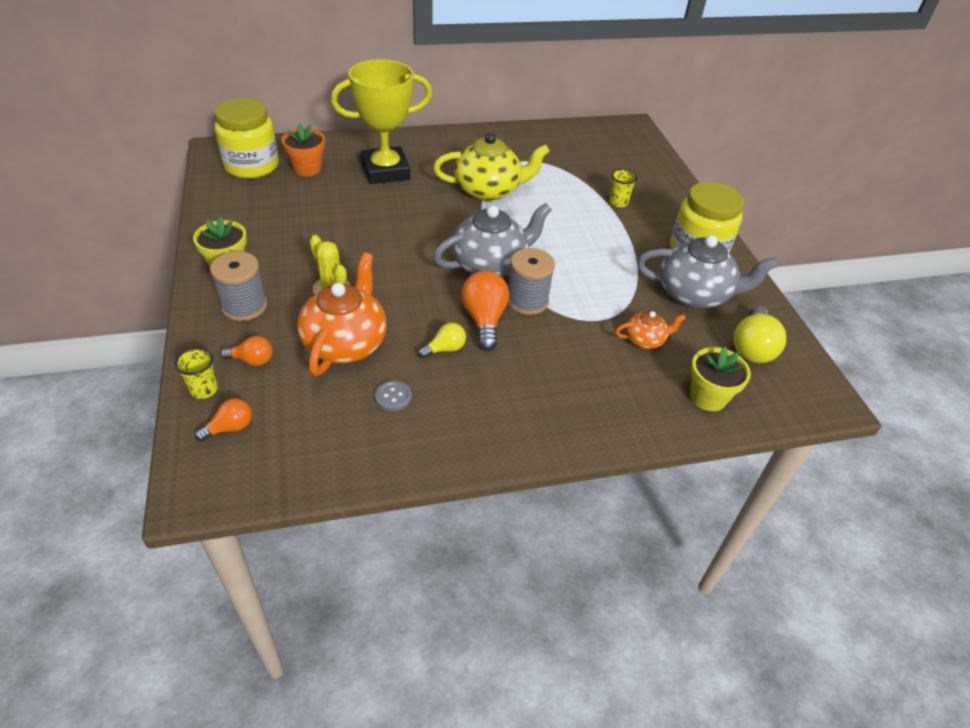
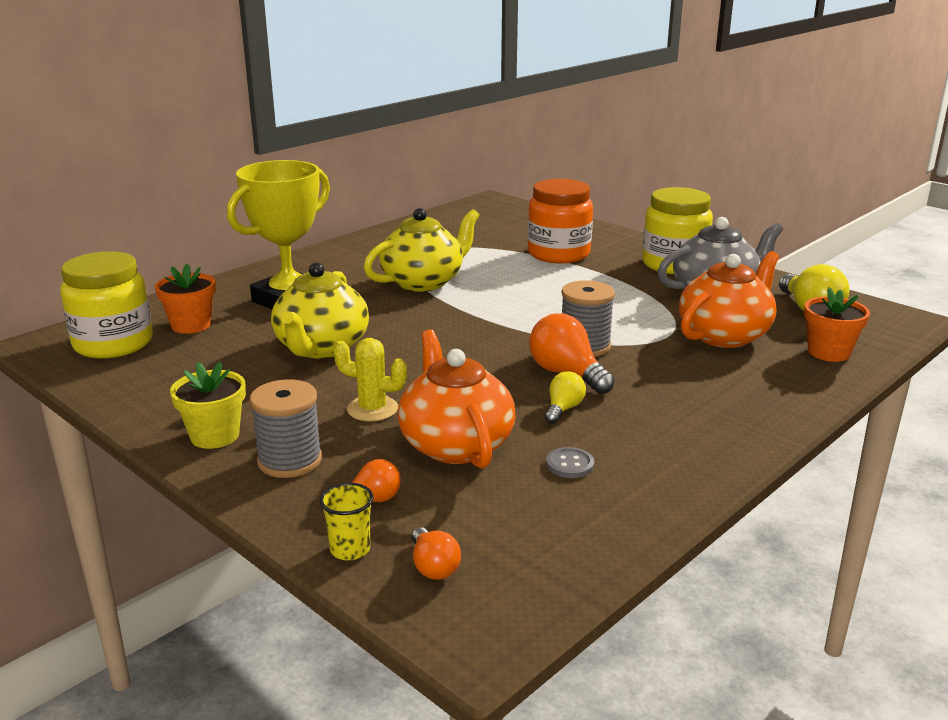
camera: 30 degrees left, 20 degrees down
orange light bulb [195,398,252,441] -> orange light bulb turned 135 degrees clockwise [412,527,461,580]
grey teapot [433,203,552,277] -> none
yellow cup [609,169,638,207] -> orange jar [528,179,593,263]
orange teapot [615,311,686,349] -> orange teapot [679,251,779,348], size x1.97
yellow flower pot [690,347,751,411] -> orange flower pot [804,287,870,362]
none -> yellow teapot [271,262,369,359]

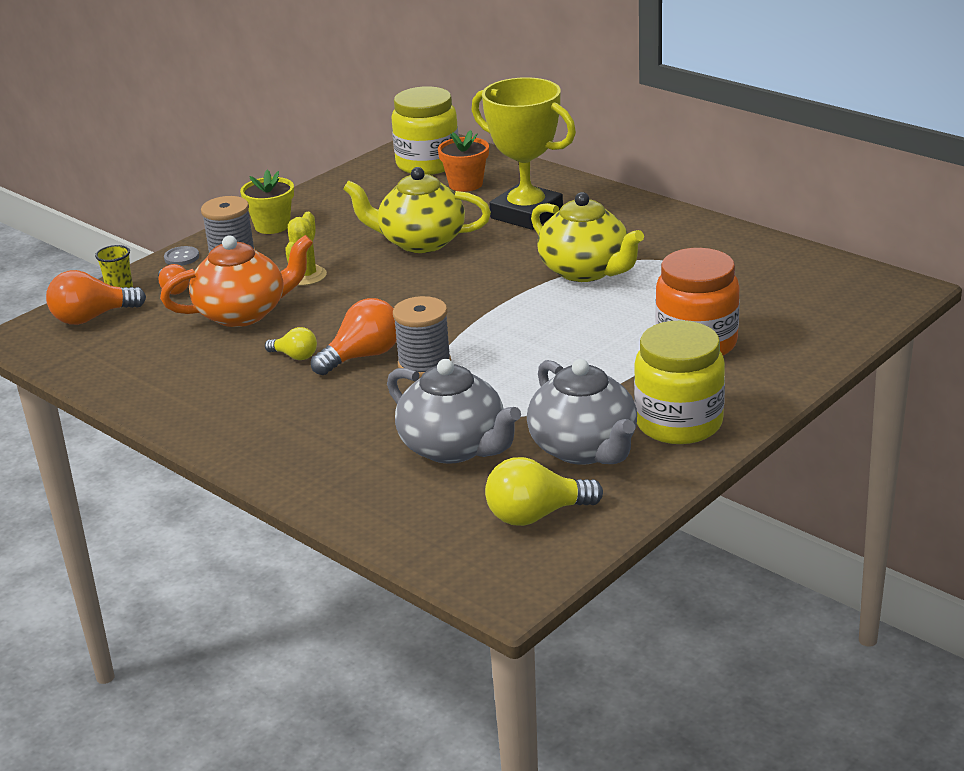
camera: 90 degrees right, 5 degrees up
orange light bulb [412,527,461,580] -> orange light bulb [46,270,146,325], size x1.73
grey button [546,447,594,478] -> grey button moved to [164,246,199,266]
orange teapot [679,251,779,348] -> grey teapot [387,359,521,464]
orange flower pot [804,287,870,362] -> none

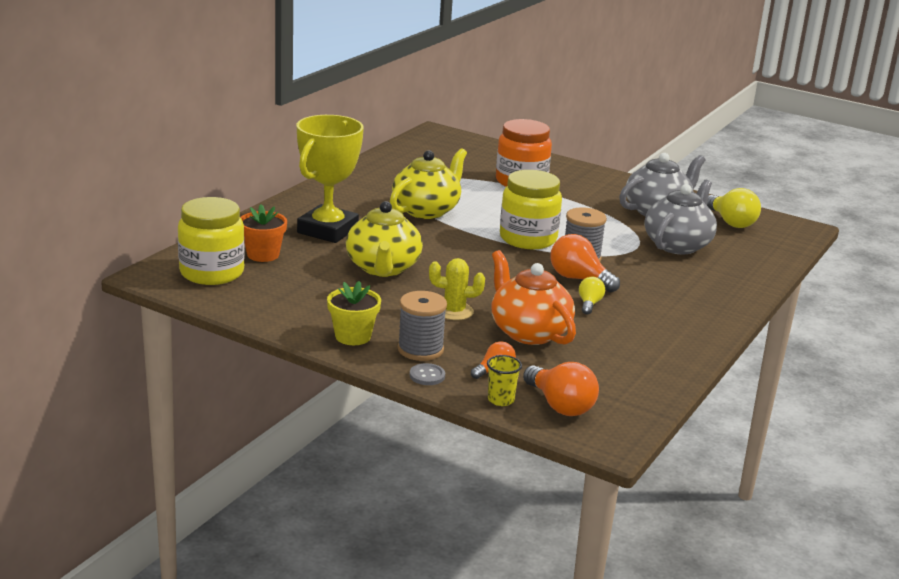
camera: 105 degrees left, 5 degrees down
yellow jar [634,320,725,444] -> yellow jar moved to [500,170,562,249]

